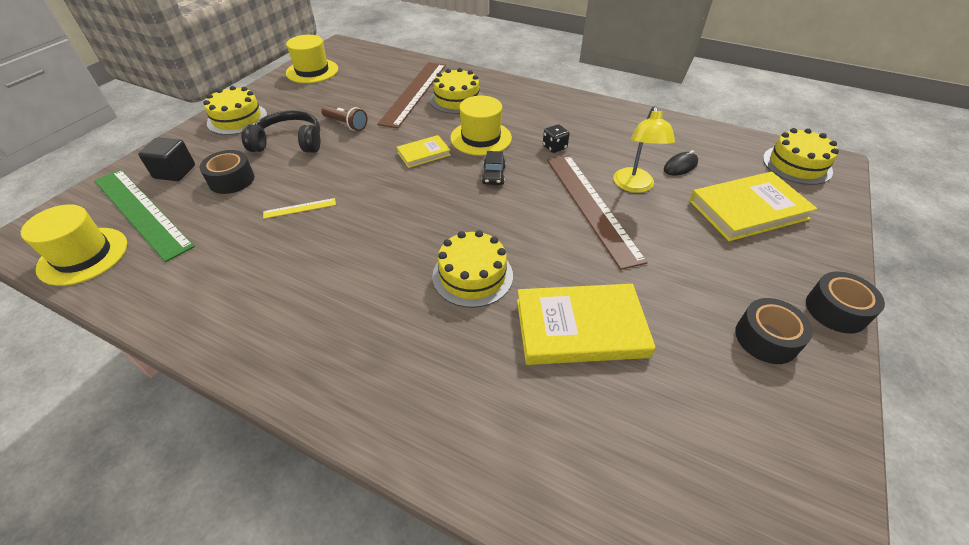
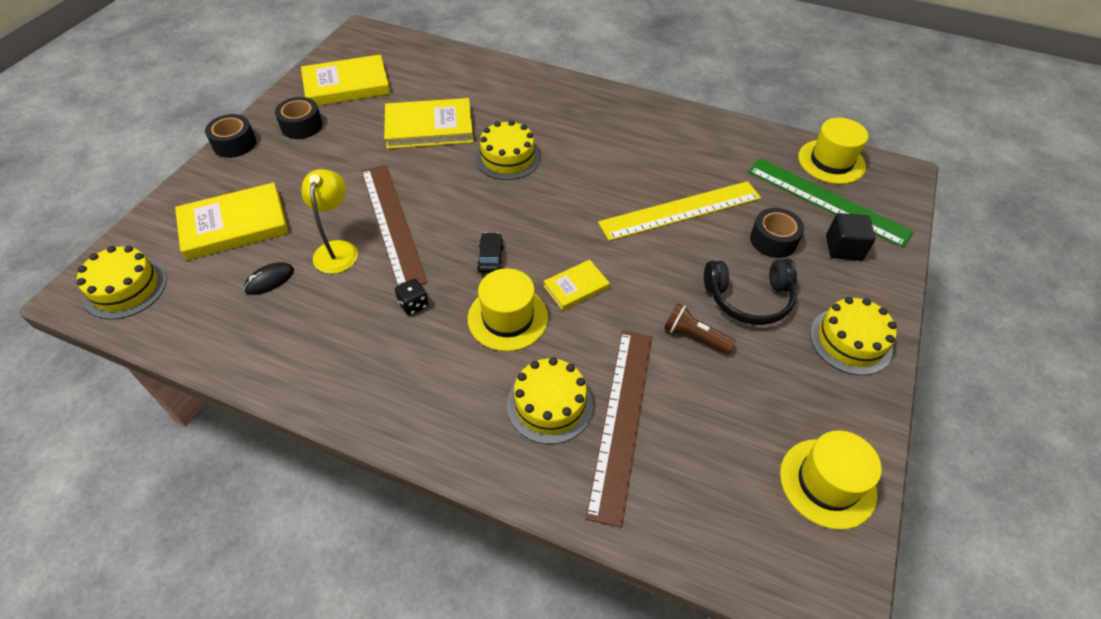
camera: 175 degrees right, 5 degrees up
yellow ruler [263,198,336,219] -> yellow ruler [598,181,761,241], size x2.48
none -> yellow book [301,55,391,106]

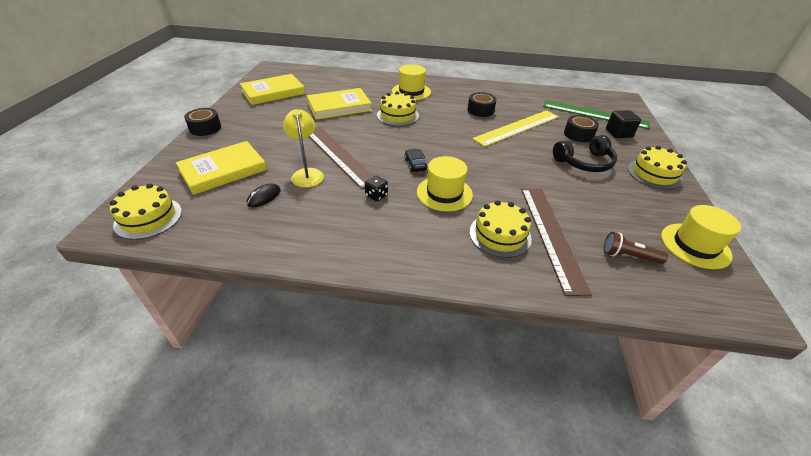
camera: 15 degrees left, 10 degrees down
black tape [275,97,323,139] -> black tape moved to [467,92,497,117]
yellow book [544,260,610,311] -> none
brown flashlight [664,303,736,354] -> brown flashlight moved to [604,232,668,264]
yellow hat [798,118,868,184] -> yellow hat moved to [392,64,431,100]

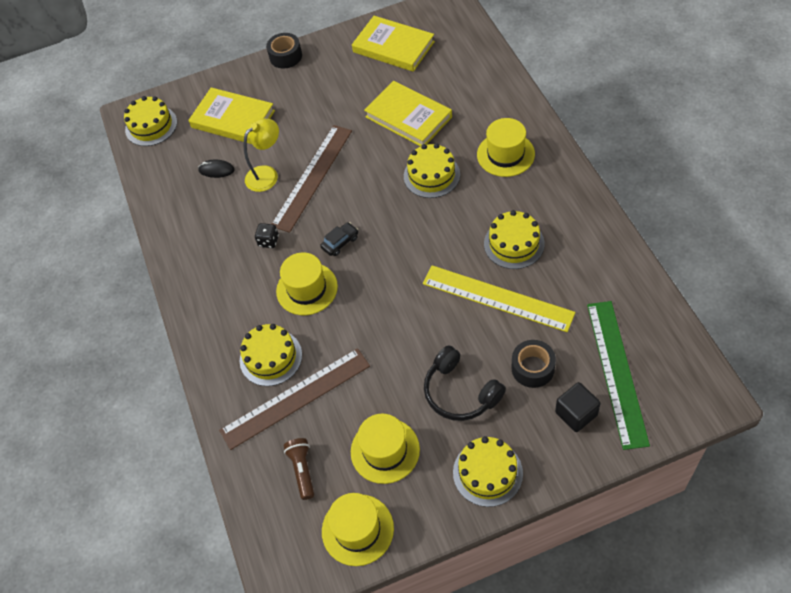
camera: 70 degrees right, 15 degrees up
black tape [467,92,497,117] -> yellow cake [484,210,545,269]
none -> yellow hat [351,414,420,484]

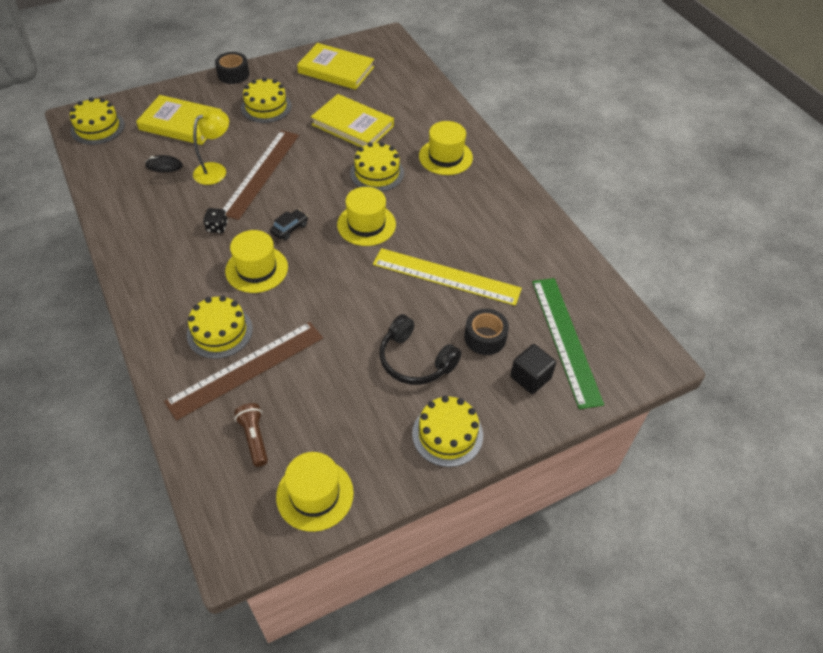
camera: 15 degrees left, 5 degrees down
yellow hat [351,414,420,484] -> yellow hat moved to [337,187,396,246]
yellow cake [484,210,545,269] -> yellow cake moved to [241,77,292,123]

